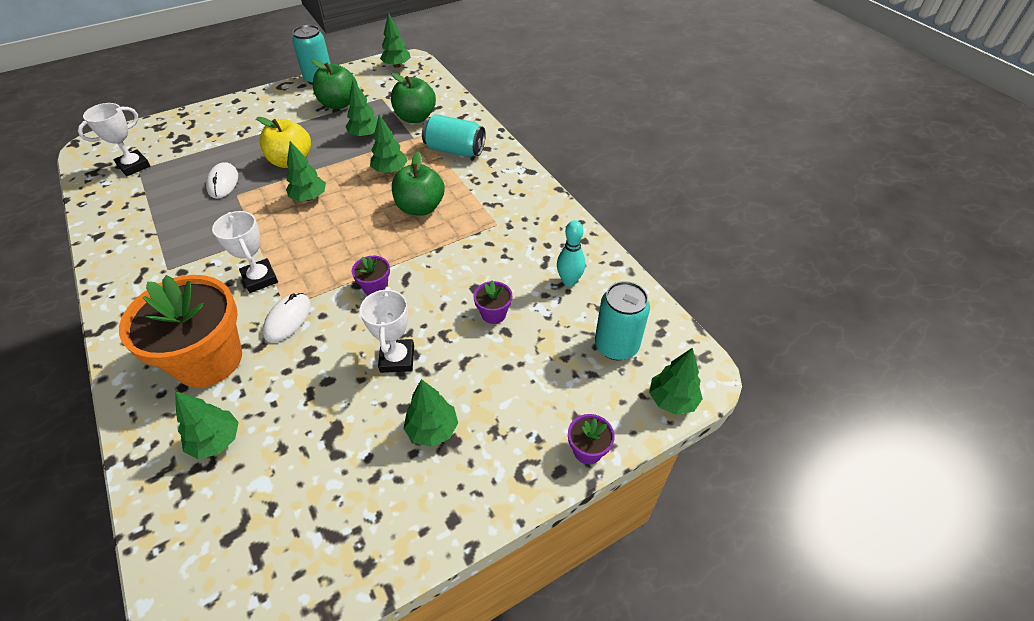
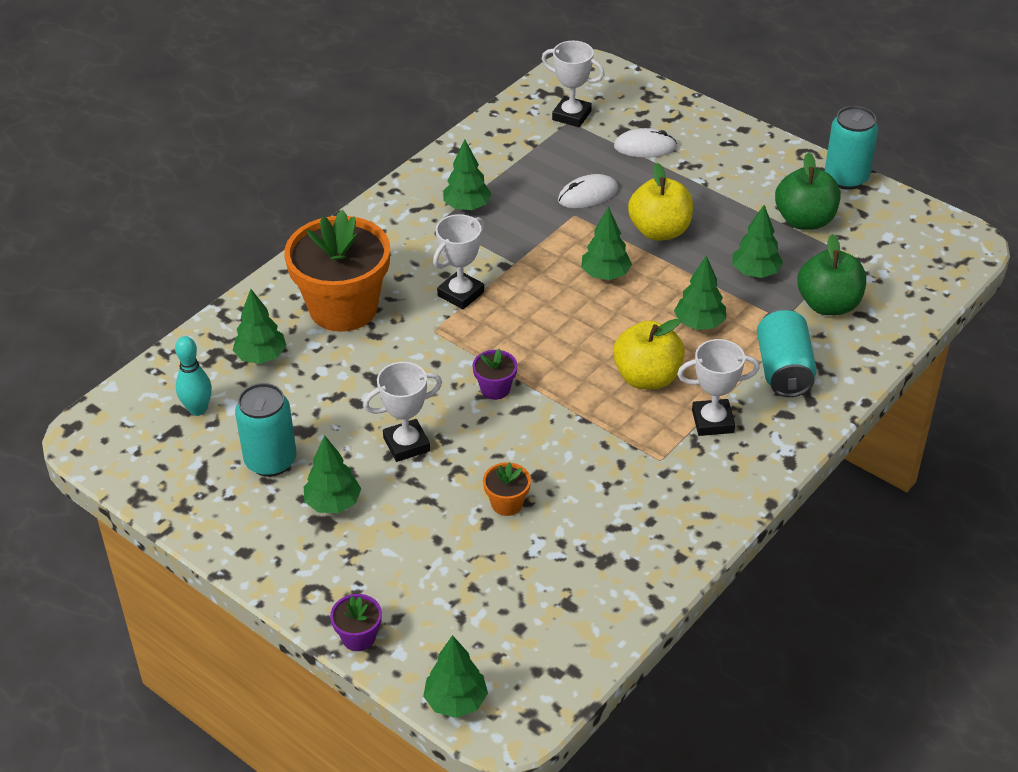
camera: 70 degrees right, 5 degrees down
white mouse [263,293,311,342] -> white mouse moved to [614,128,677,158]
green tree [380,12,411,68] -> green tree moved to [443,140,491,210]
green apple [392,151,445,216] -> yellow apple [613,319,685,389]
purple flower pot [473,280,512,324] -> orange flower pot [483,462,531,516]
turquoise bowling pin [557,220,585,286] -> turquoise bowling pin moved to [175,336,212,416]
turquoise can [595,281,650,360] -> turquoise can moved to [235,383,297,477]
none -> white trophy [677,339,760,436]

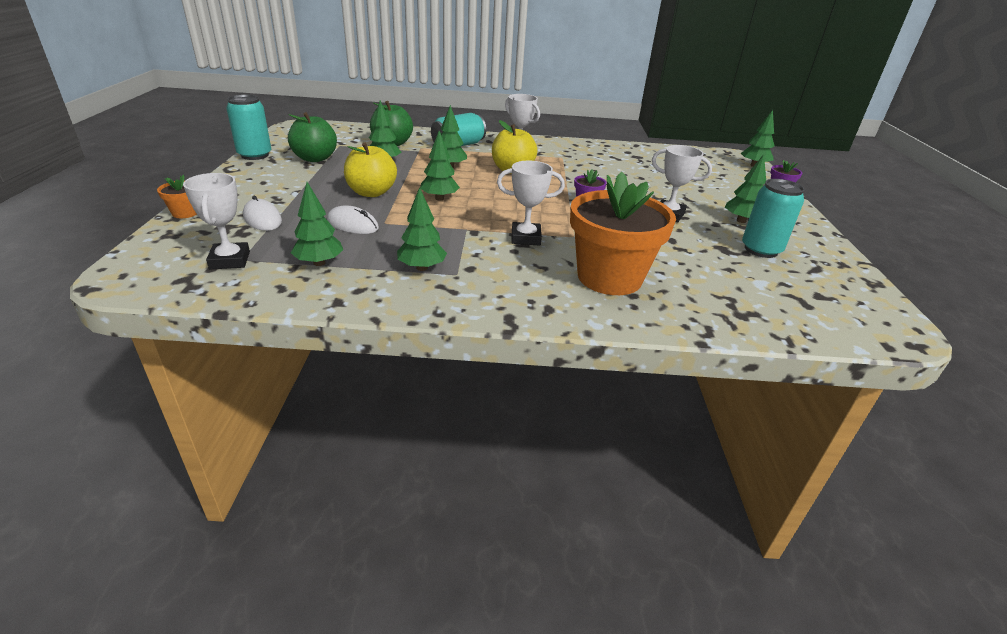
camera: 130 degrees left, 10 degrees down
turquoise bowling pin [175,336,212,416] -> none
green tree [233,289,286,364] -> green tree moved to [291,182,343,266]
orange flower pot [483,462,531,516] -> orange flower pot moved to [157,175,197,218]

